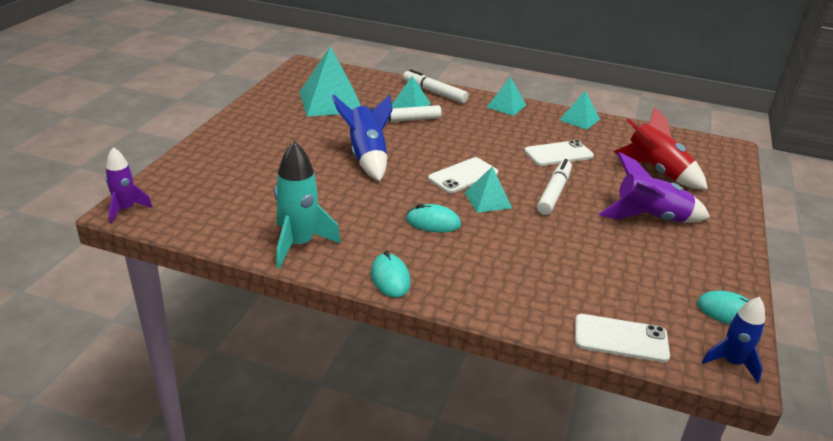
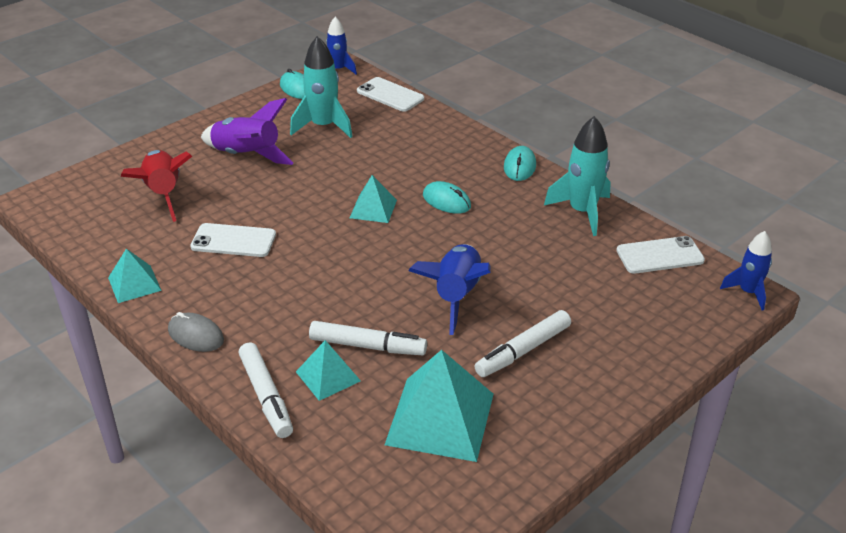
camera: 150 degrees left, 5 degrees up
purple rocket [105,147,153,224] -> blue rocket [720,231,772,310]
white phone [428,157,498,193] -> white phone moved to [616,236,705,274]
turquoise pyramid [487,77,526,116] -> grey mouse [168,312,224,352]
white marker [537,159,572,215] -> white marker moved to [474,310,571,377]
none -> turquoise rocket [290,36,353,138]

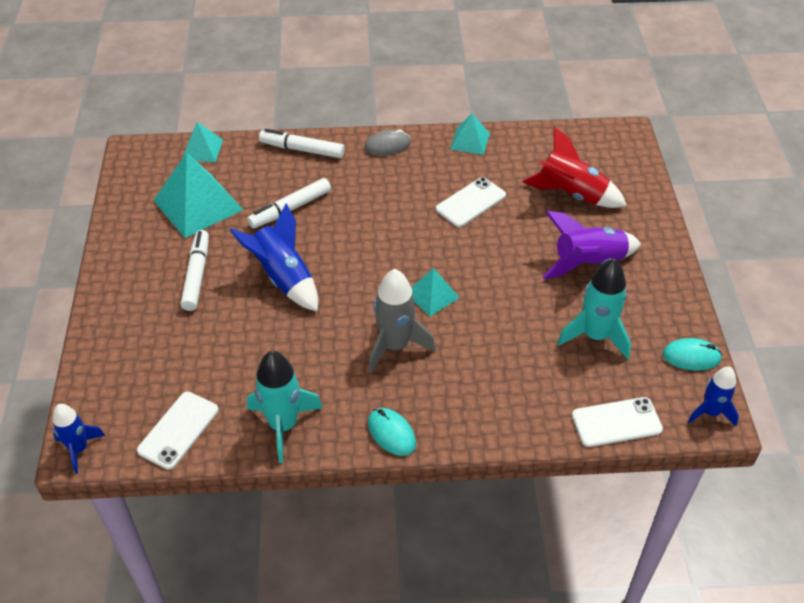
camera: 130 degrees right, 10 degrees up
turquoise pyramid [296,340,361,401] -> turquoise pyramid moved to [183,122,223,162]
turquoise mouse [423,181,471,214] -> grey rocket [369,269,436,373]

